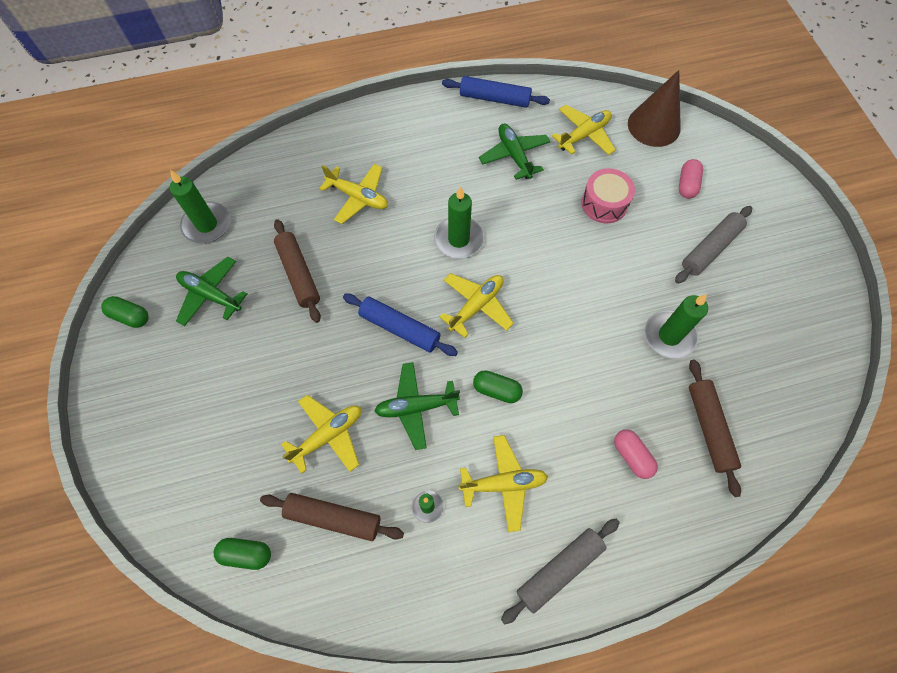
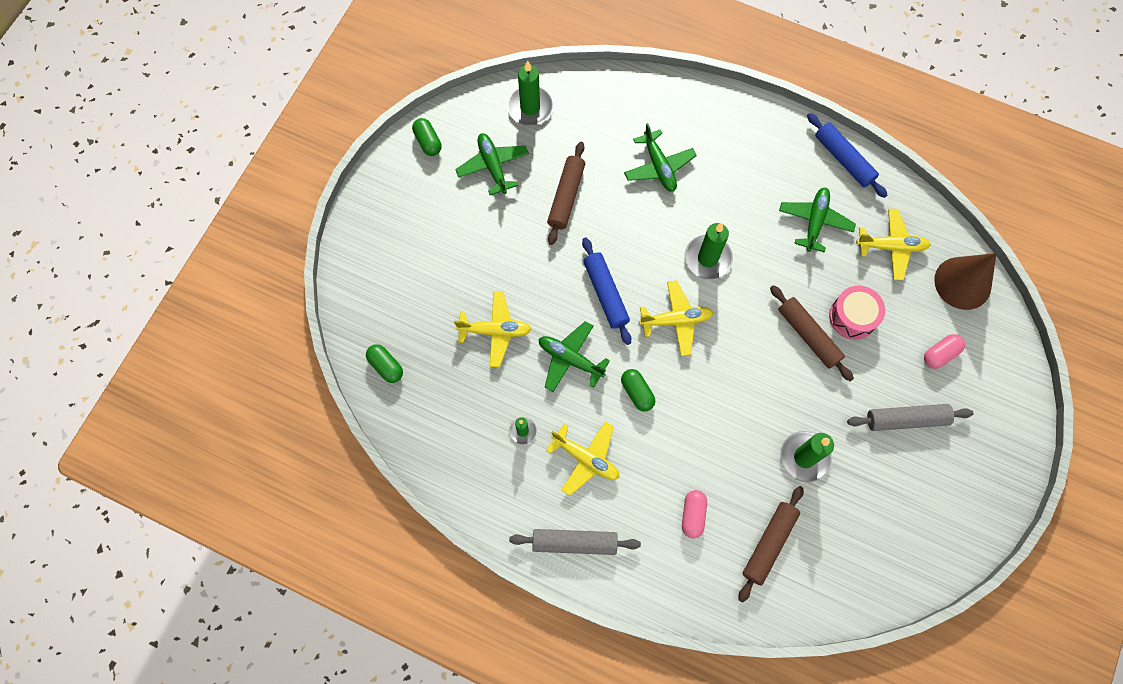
camera: 40 degrees right, 5 degrees up
brown rolling pin [260,493,404,541] -> brown rolling pin moved to [770,285,854,382]
yellow plane [319,164,388,224] -> green plane [624,123,697,192]

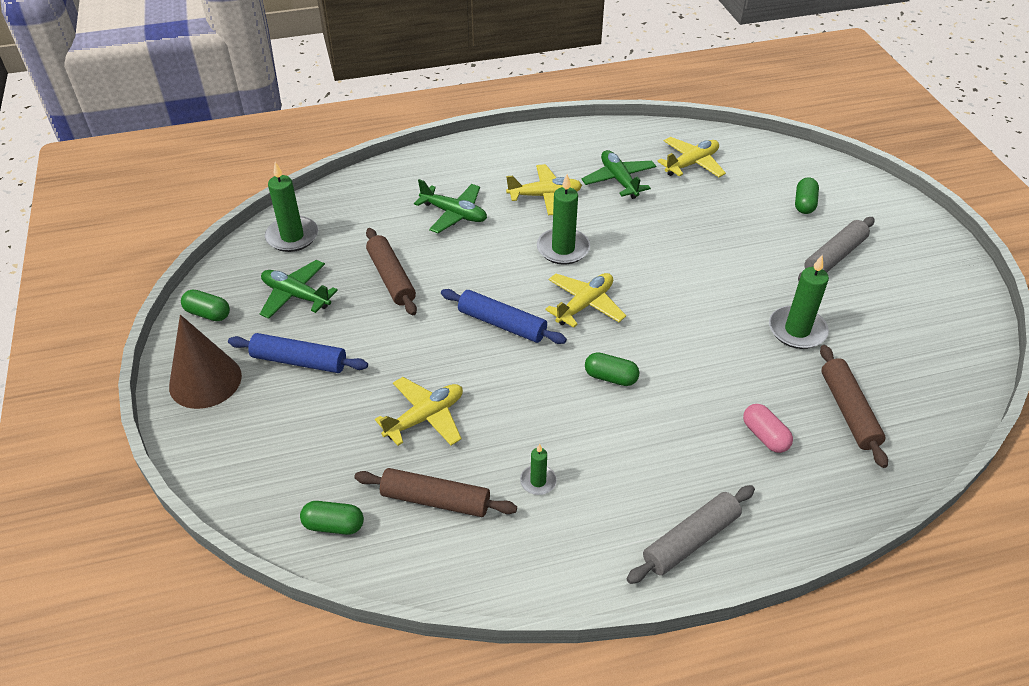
camera: 40 degrees left, 25 degrees down
green plane [539,321,610,392] -> none
yellow plane [546,421,619,496] -> yellow plane moved to [506,164,582,215]
brown rolling pin [770,285,854,382] -> brown rolling pin moved to [354,468,517,517]
blue rolling pin [807,113,887,198] -> blue rolling pin moved to [228,333,368,373]
pink drum [829,286,885,340] -> none
pink capsule [924,334,965,369] -> green capsule [795,177,819,214]
brown cone [934,253,997,310] -> brown cone moved to [169,315,242,409]

